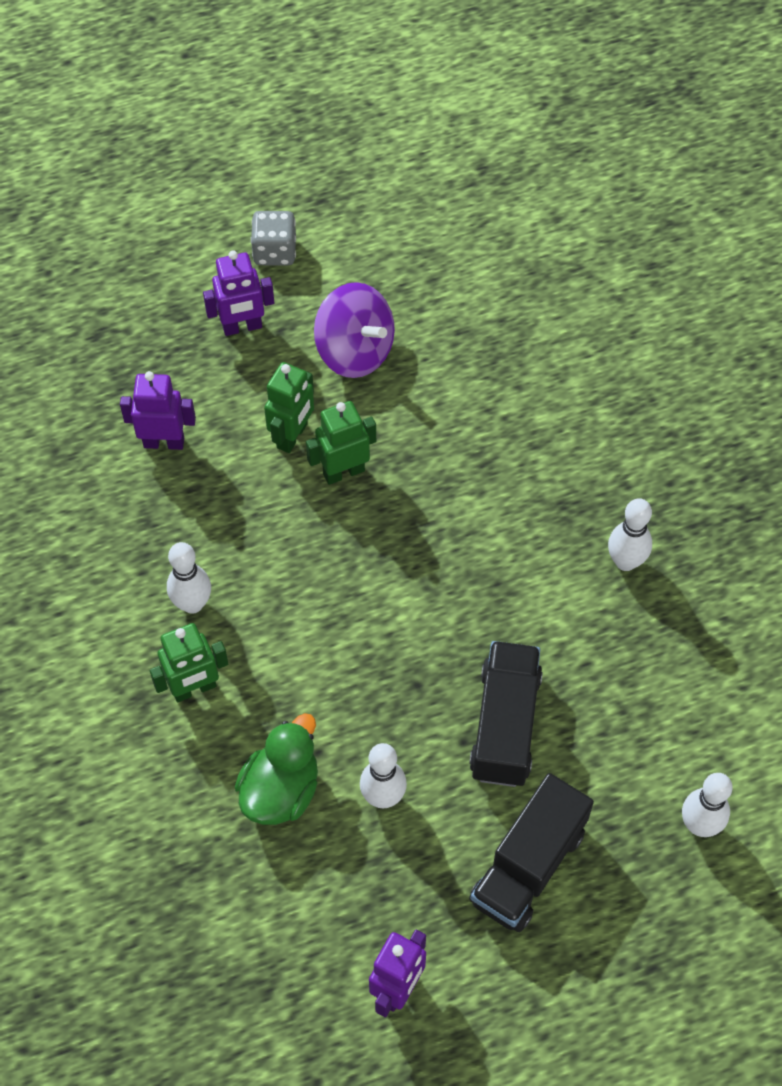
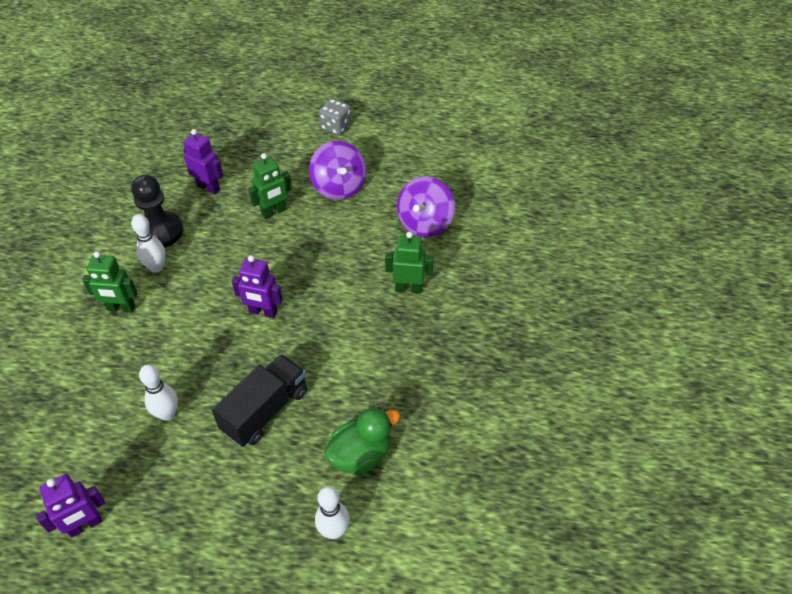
camera: 30 degrees right, 10 degrees down
purple robot [203,251,274,336] -> purple robot moved to [232,255,283,318]
green duck [235,713,318,825] -> green duck moved to [324,407,400,475]
green robot [306,401,376,485] -> green robot moved to [385,232,434,294]
black truck [469,773,594,932] -> none
white bowling pin [608,498,652,571] -> none
none -> black pawn [131,175,184,248]
none -> purple spinning top [397,176,455,237]

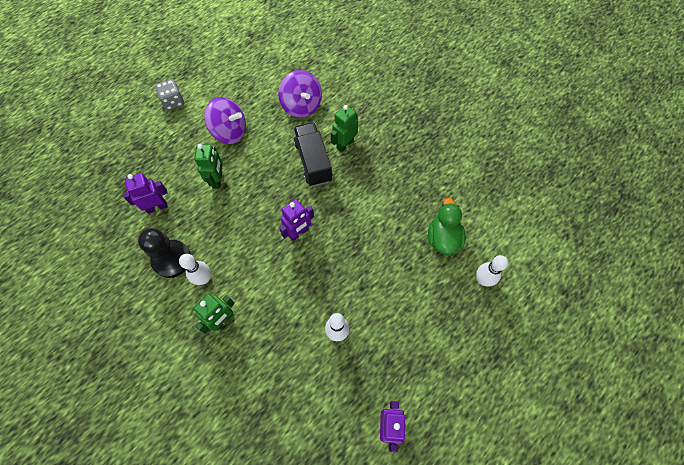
camera: 55 degrees left, 15 degrees up
black truck [212,354,307,447] -> black truck moved to [293,122,332,187]

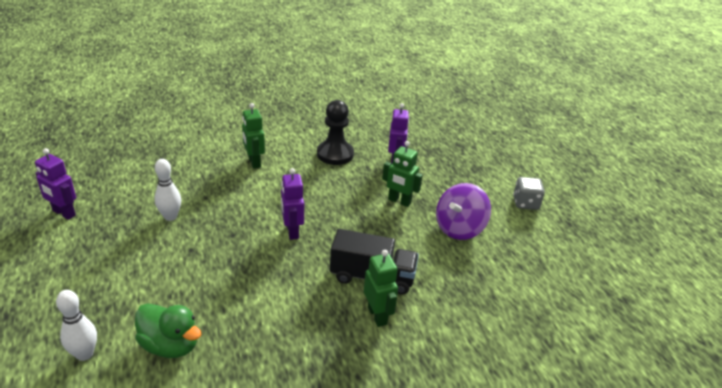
camera: 115 degrees right, 30 degrees down
white bowling pin [179,254,211,285] -> none
purple spinning top [278,70,322,118] -> none

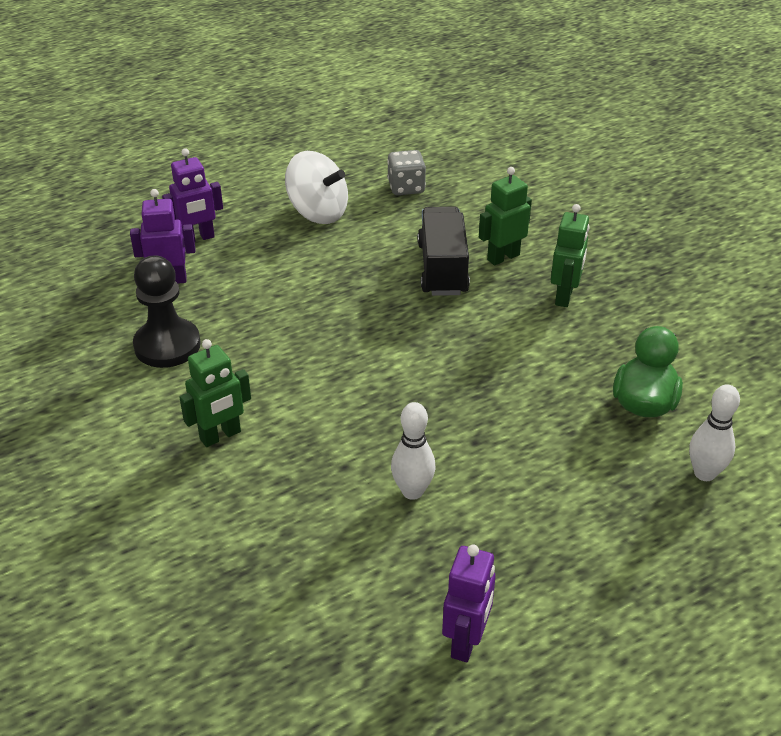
camera: 100 degrees left, 5 degrees up
purple robot [281,168,304,240] -> purple robot moved to [162,148,223,243]
green robot [382,141,423,207] -> green robot moved to [551,204,590,307]
purple spinning top [436,183,491,240] -> white spinning top [285,151,348,224]
grey dice [513,177,545,210] -> grey dice moved to [387,150,426,195]

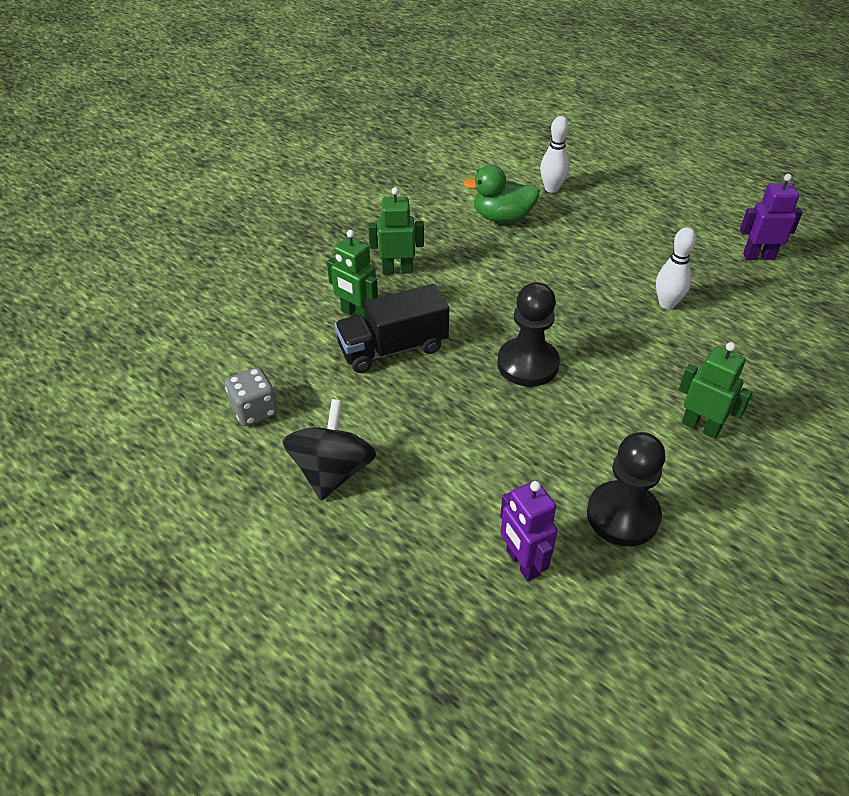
camera: 110 degrees left, 5 degrees up
purple robot [162,148,223,243] -> none
white spinning top [285,151,348,224] -> black spinning top [282,399,377,501]
none -> black pawn [497,282,560,387]

